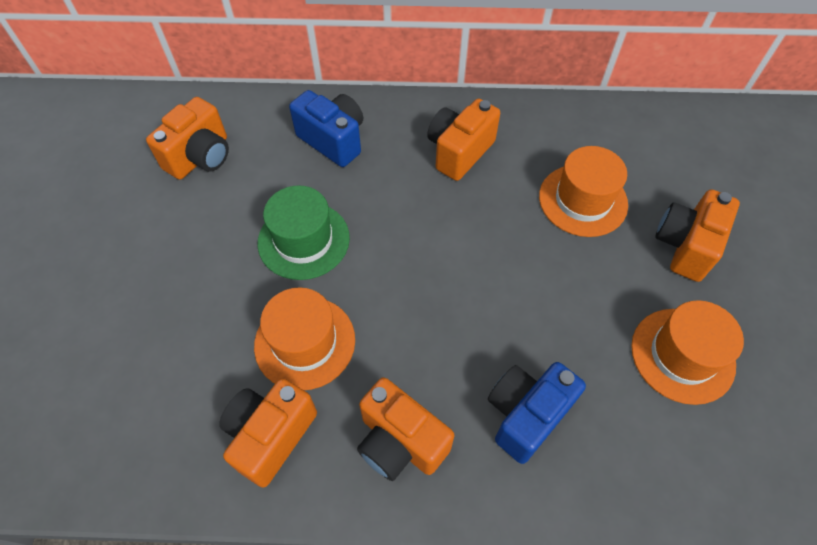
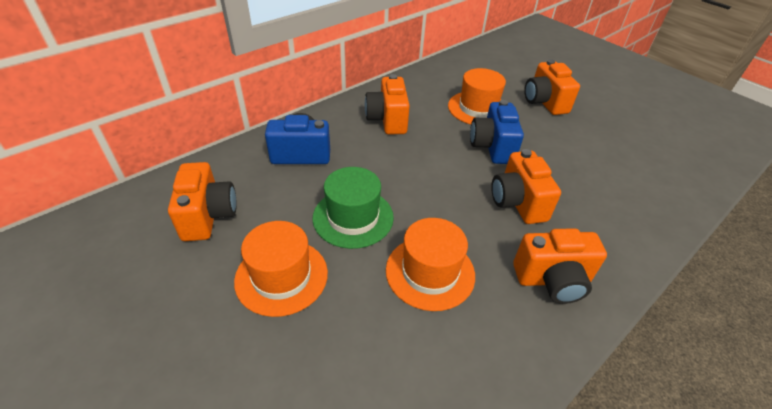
camera: 45 degrees left, 15 degrees down
orange camera [220,379,317,487] -> orange camera moved to [491,149,561,224]
blue camera [488,362,586,464] -> blue camera moved to [470,100,524,164]
orange hat [631,300,744,405] -> orange hat moved to [234,221,328,317]

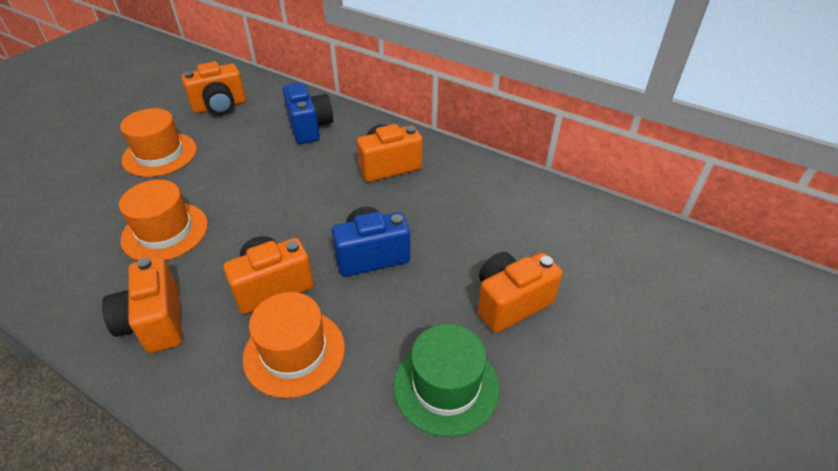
camera: 75 degrees right, 0 degrees up
green hat [312,167,394,249] -> green hat moved to [393,324,500,437]
orange hat [448,68,506,125] -> orange hat moved to [243,292,345,398]

